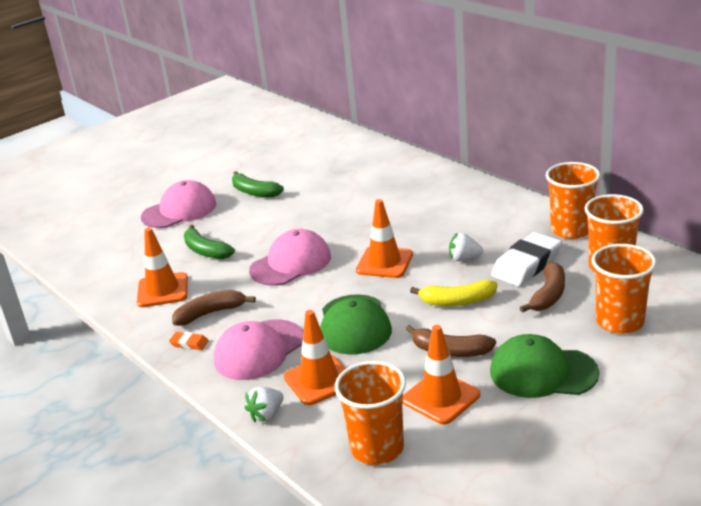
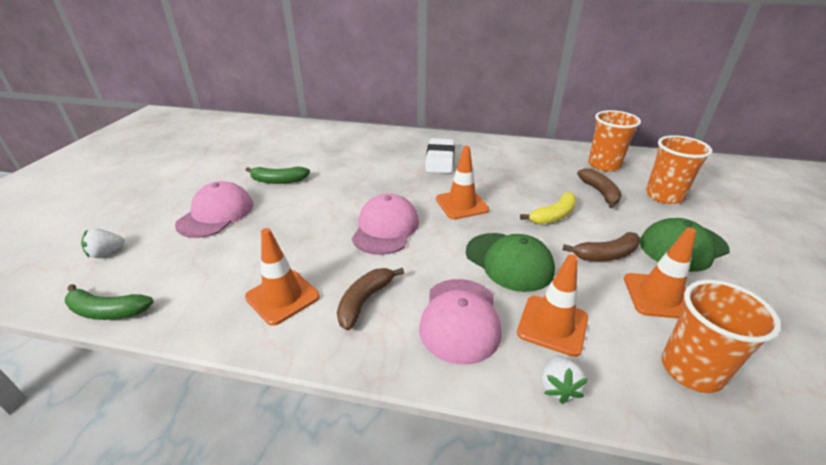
camera: 40 degrees left, 5 degrees up
orange eraser [169,332,209,350] -> none
green banana [184,225,235,259] -> green banana moved to [65,284,154,320]
white strawberry [449,233,483,261] -> white strawberry moved to [81,228,125,258]
white eraser [491,232,562,286] -> white eraser moved to [425,138,455,173]
orange cup [546,162,600,239] -> none

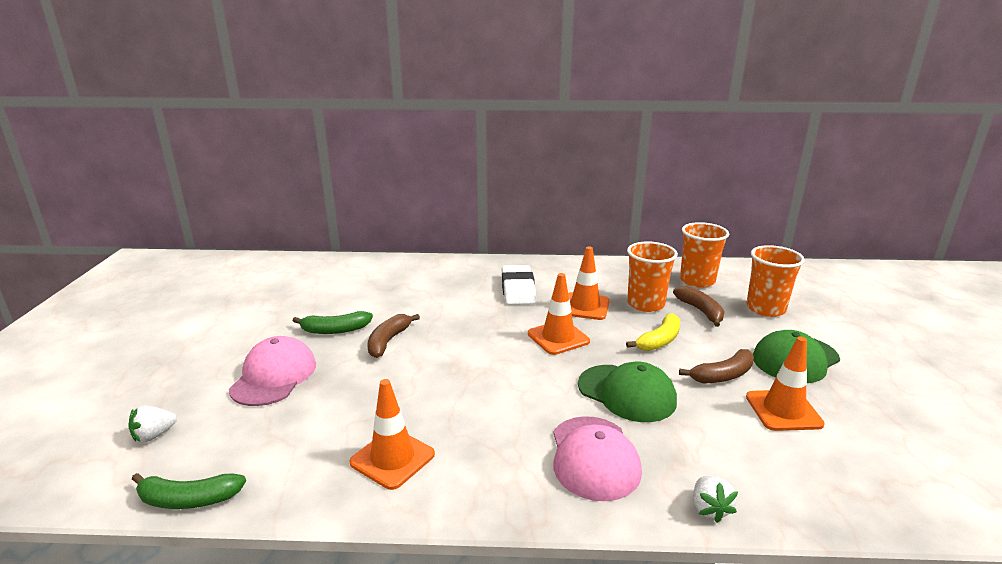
camera: 10 degrees left, 10 degrees down
brown banana [337,268,404,331] -> brown banana moved to [367,314,420,358]
pink cap [352,193,419,255] -> none
orange traffic cone [517,254,588,357] -> orange traffic cone moved to [568,246,610,320]
orange cup [662,280,781,393] -> orange cup moved to [627,241,678,312]

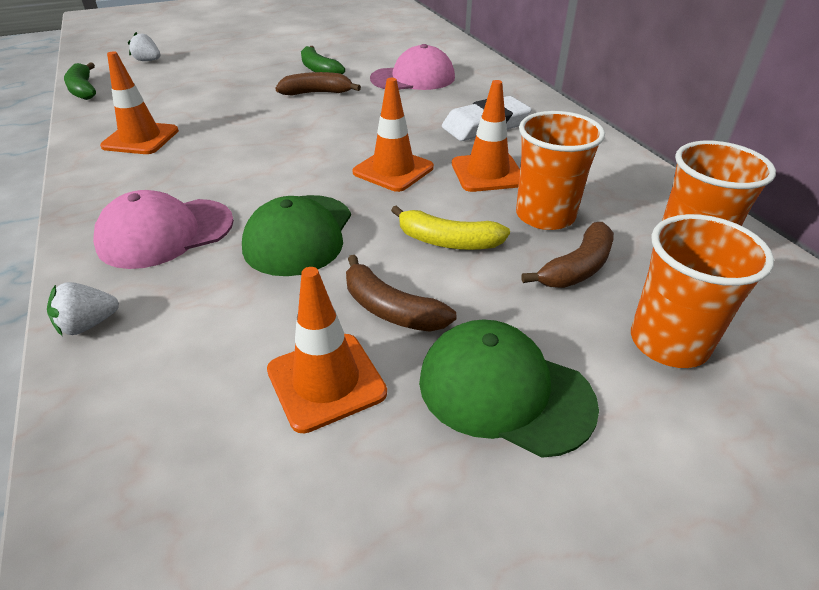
camera: 65 degrees right, 15 degrees up
pink cap [229,336,316,406] -> pink cap moved to [370,44,455,90]

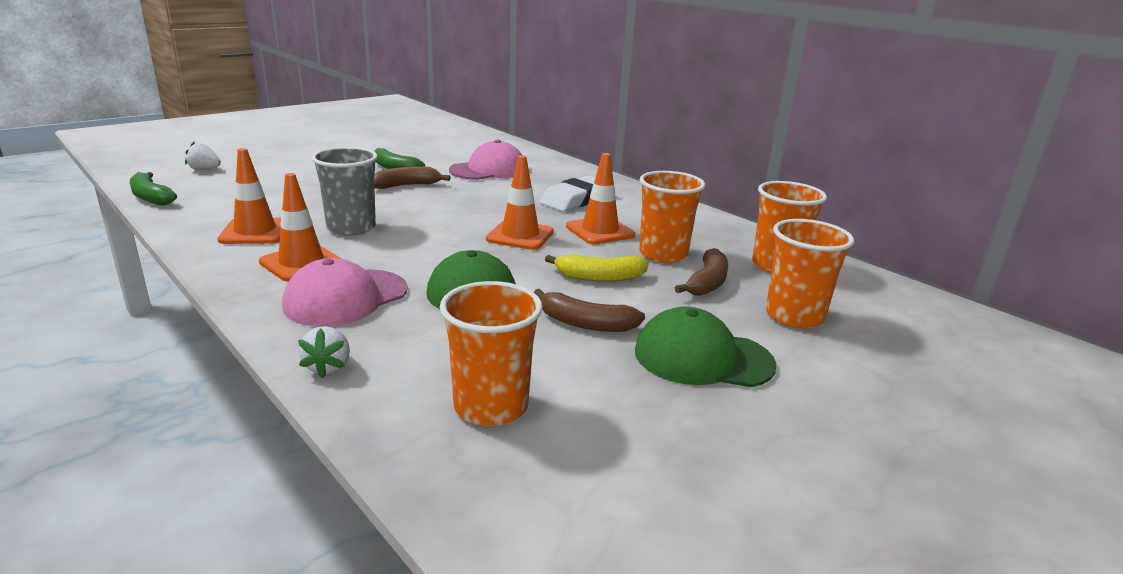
camera: 20 degrees left, 15 degrees down
white strawberry [47,282,119,336] -> white strawberry turned 45 degrees counterclockwise [298,326,350,378]
orange traffic cone [267,267,387,434] -> orange traffic cone moved to [259,173,342,282]
none -> grey cup [311,147,378,236]
none -> orange cup [440,281,543,426]

